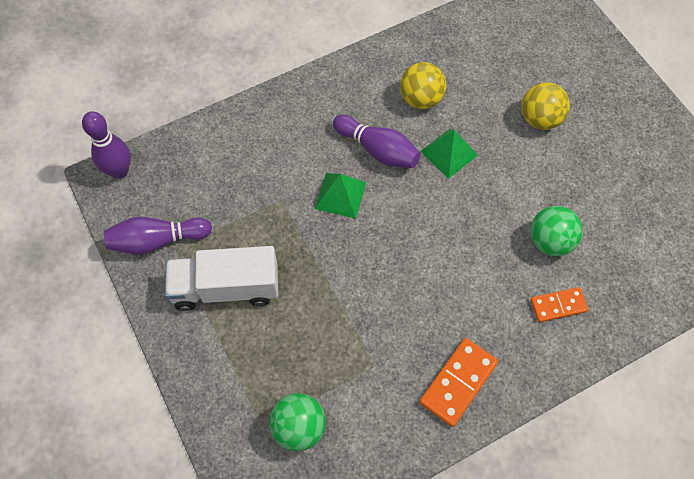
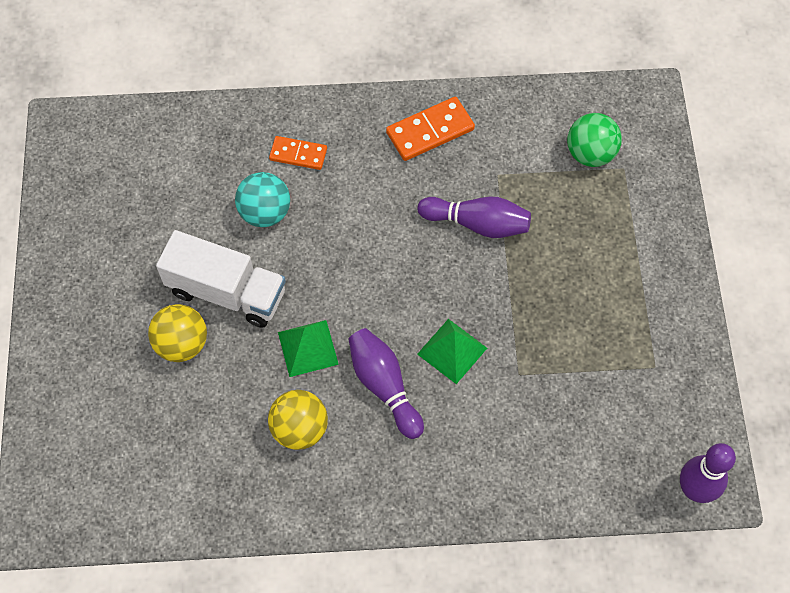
camera: 155 degrees left, 0 degrees up
purple bowling pin [104,217,212,255] -> purple bowling pin moved to [417,197,531,238]
white truck [165,246,278,311] -> white truck moved to [156,230,286,328]
green ball [530,206,583,256] -> turquoise ball [235,172,290,227]

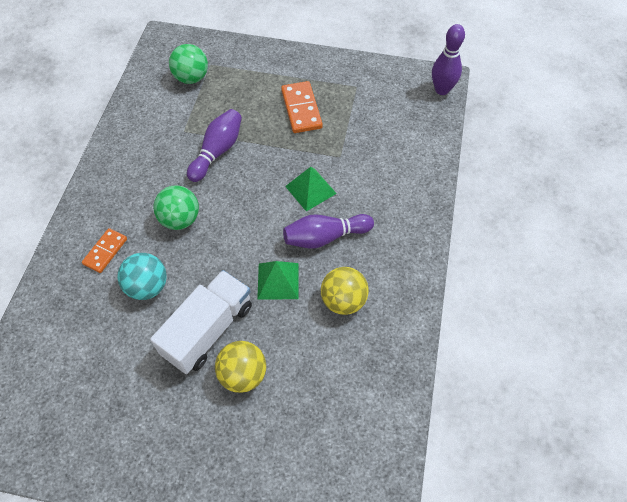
camera: 75 degrees left, 5 degrees down
orange domino [386,97,475,161] -> orange domino moved to [281,81,323,133]
none -> green ball [153,185,199,230]

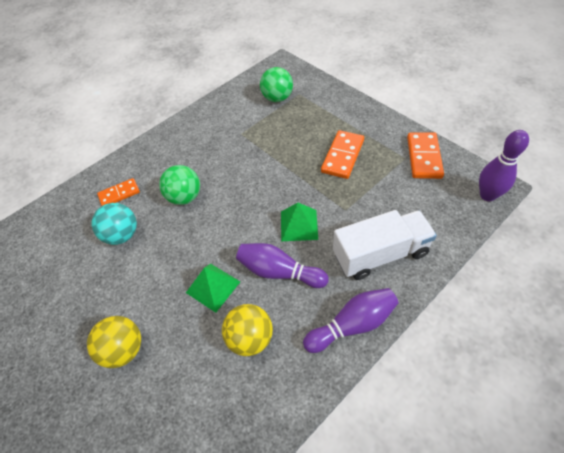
camera: 40 degrees right, 5 degrees down
white truck [150,270,252,374] -> white truck moved to [333,210,437,280]
purple bowling pin [187,109,242,182] -> purple bowling pin moved to [303,288,398,353]
none -> orange domino [407,132,444,179]

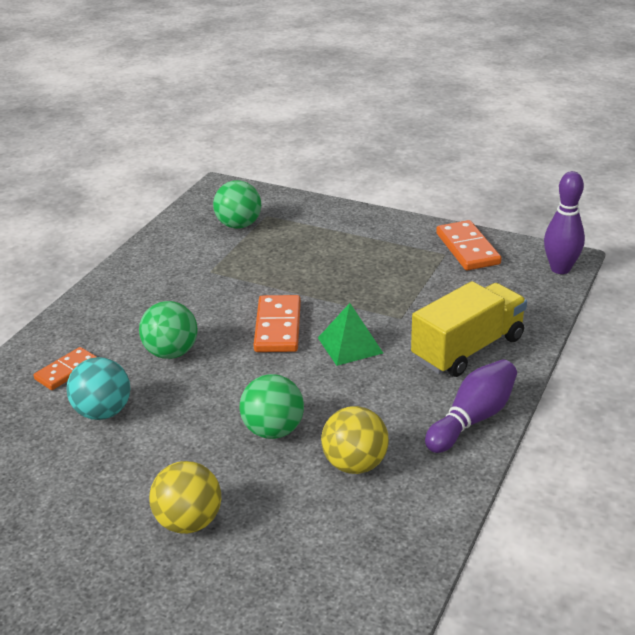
camera: 25 degrees left, 20 degrees down
green pyramid [186,264,240,313] -> green ball [240,374,304,439]
purple bowling pin [236,243,329,288] -> none
orange domino [321,130,364,179] -> orange domino moved to [254,295,301,352]
white truck [333,210,437,280] -> yellow truck [411,281,527,377]

